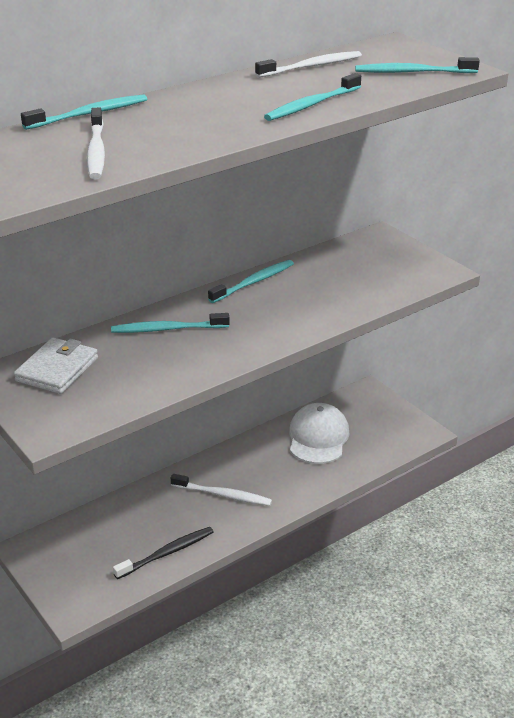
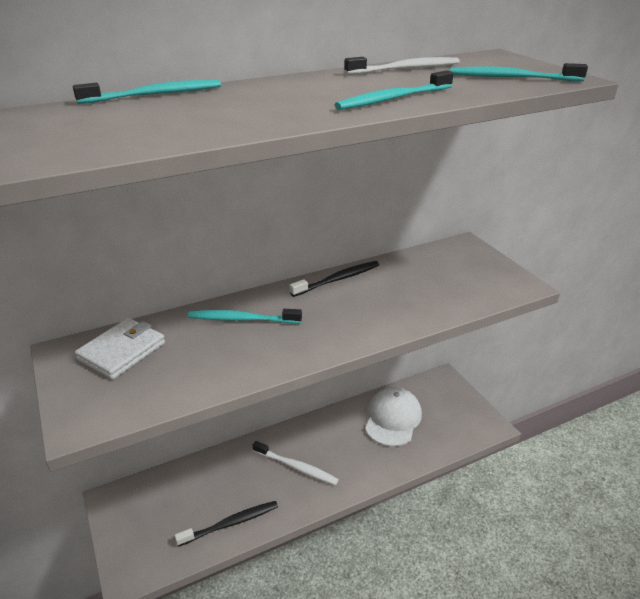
camera: 10 degrees right, 0 degrees up
white toothbrush [87,108,105,179] -> none
turquoise toothbrush [208,260,294,303] -> black toothbrush [290,261,379,297]

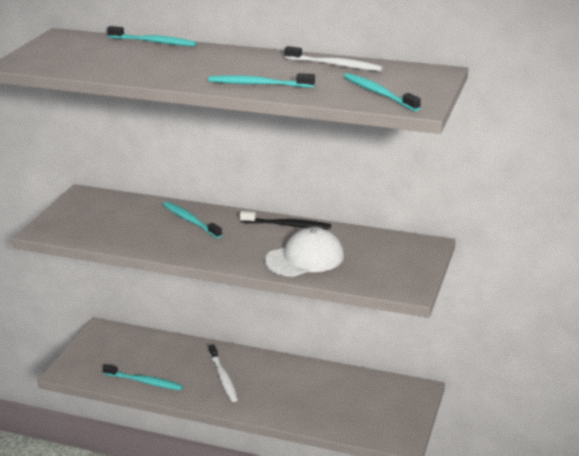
camera: 45 degrees right, 5 degrees down
white wallet [75,318,165,380] -> none
black toothbrush [175,501,278,547] -> turquoise toothbrush [102,364,183,390]
white cap [365,387,422,447] -> white cap moved to [265,227,344,277]

